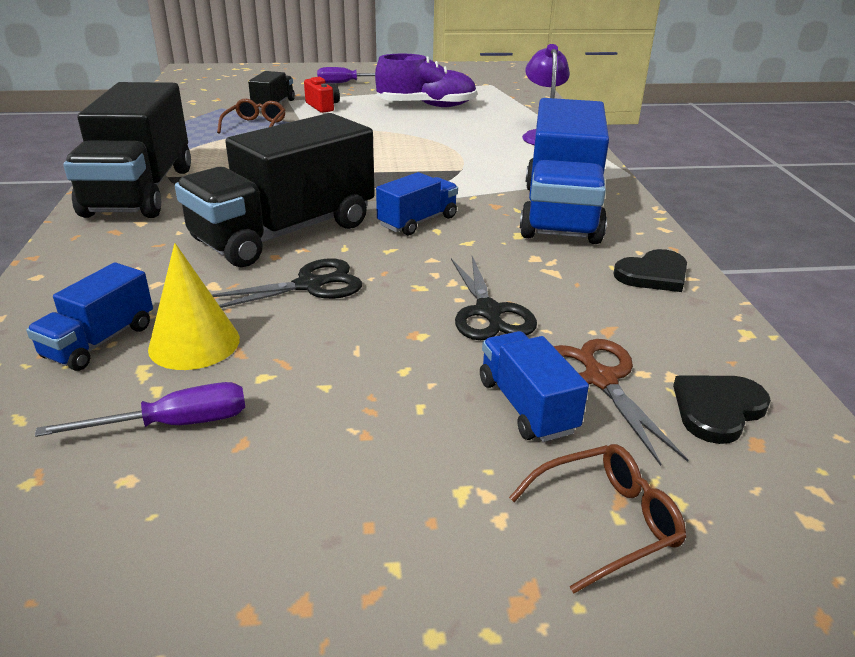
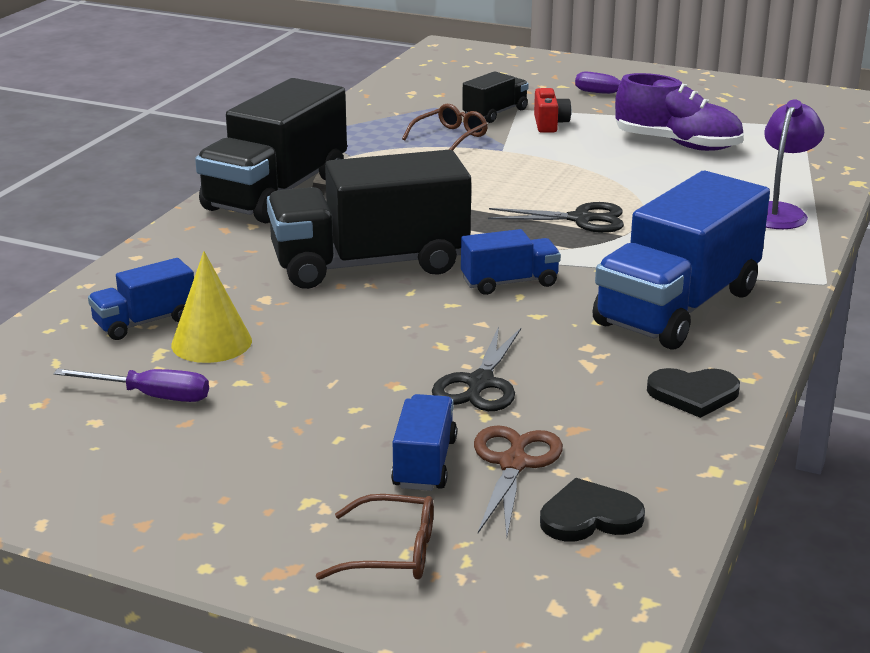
camera: 30 degrees right, 5 degrees down
black scissors [211,258,362,308] -> black scissors moved to [488,202,624,233]

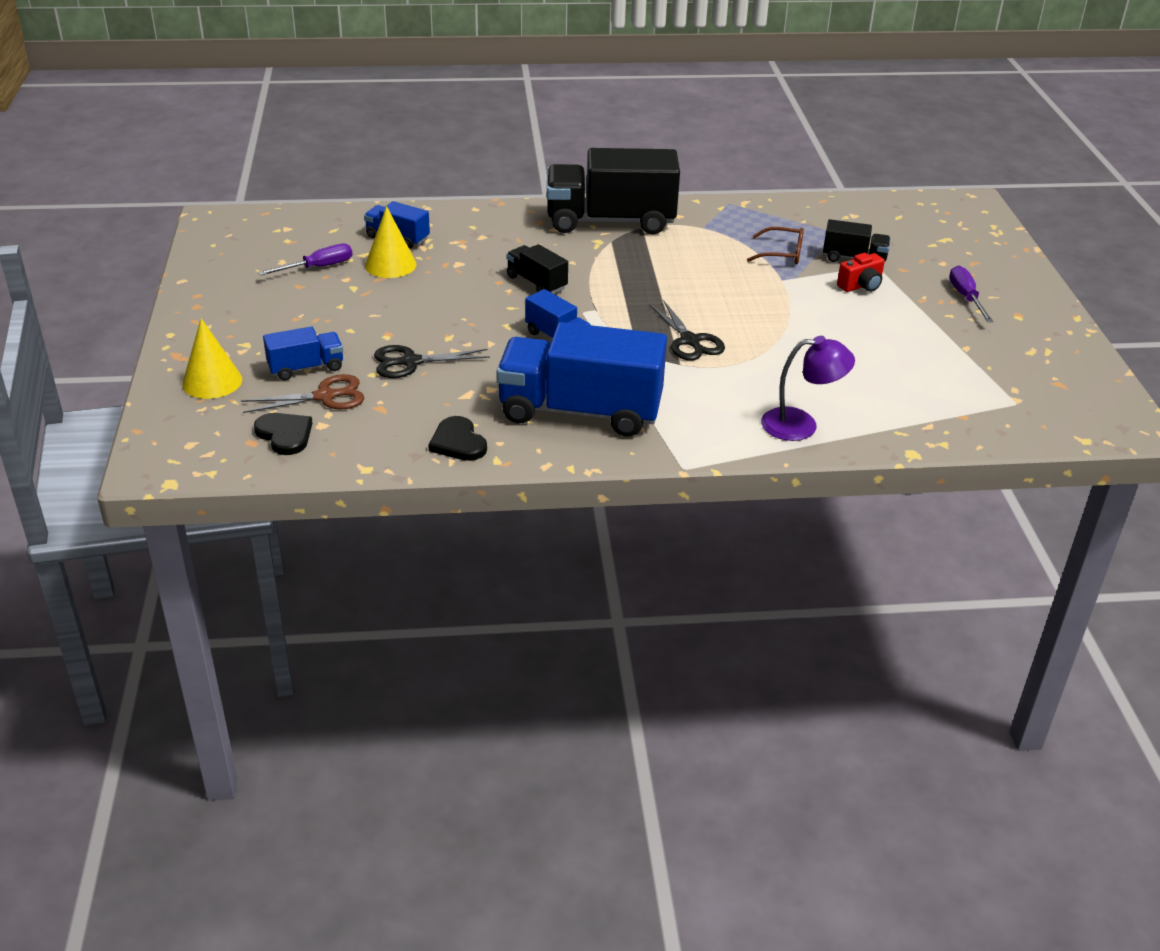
camera: 60 degrees right, 10 degrees up
purple screwdriver [54,369,209,402] -> purple screwdriver turned 105 degrees counterclockwise [258,243,353,276]
black truck [267,150,471,289] -> black truck [506,244,568,294], size x0.48
brown glasses [316,494,434,580] -> yellow cone [182,318,242,399]
purple shoe [615,73,744,151] -> none

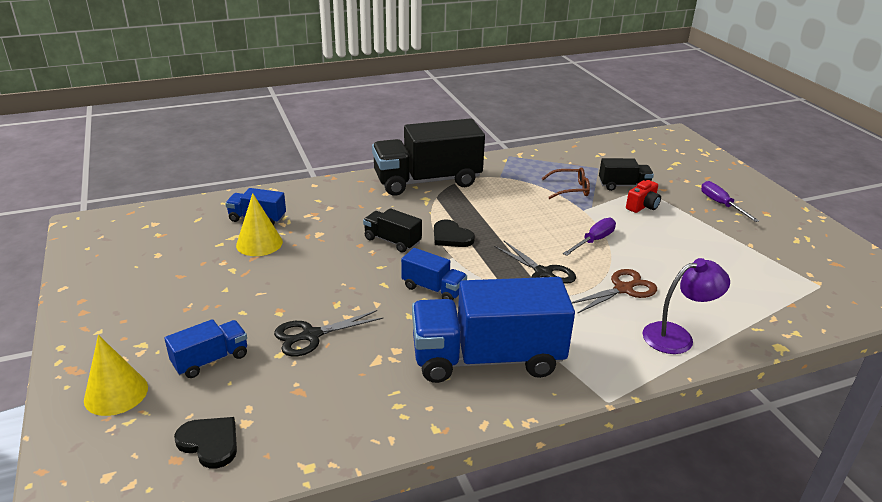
camera: 15 degrees left, 5 degrees down
brown scissors [241,374,364,413] -> brown scissors moved to [572,269,657,314]
purple screwdriver [258,243,353,276] -> purple screwdriver moved to [563,218,616,256]
black heart [428,416,487,461] -> black heart moved to [434,219,475,247]

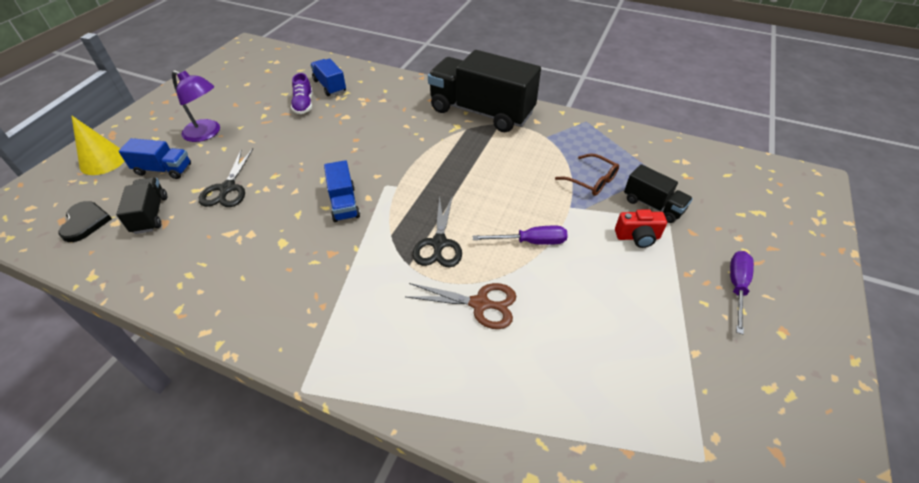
camera: 45 degrees right, 15 degrees up
yellow cone [236,193,283,256] -> purple shoe [291,73,313,114]
black scissors [274,310,383,357] -> black scissors turned 105 degrees counterclockwise [199,149,253,207]
black truck [363,208,422,253] -> black truck moved to [116,177,167,234]
blue truck [412,277,575,383] -> none
black heart [434,219,475,247] -> none
purple lamp [643,258,730,354] -> purple lamp moved to [172,70,220,142]

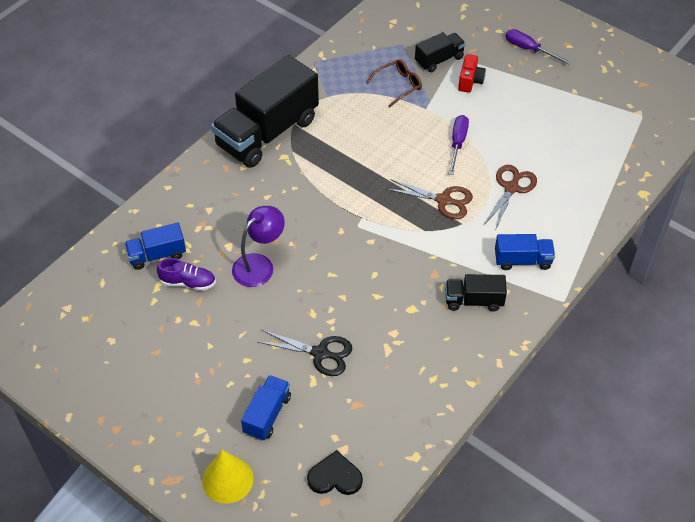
camera: 75 degrees left, 5 degrees up
black truck [116,177,167,234] -> black truck moved to [446,274,507,311]
purple lamp [172,70,220,142] -> purple lamp moved to [232,206,285,287]
blue truck [324,160,360,222] -> blue truck moved to [495,234,555,270]
black scissors [413,195,462,267] -> brown scissors [386,179,473,219]

